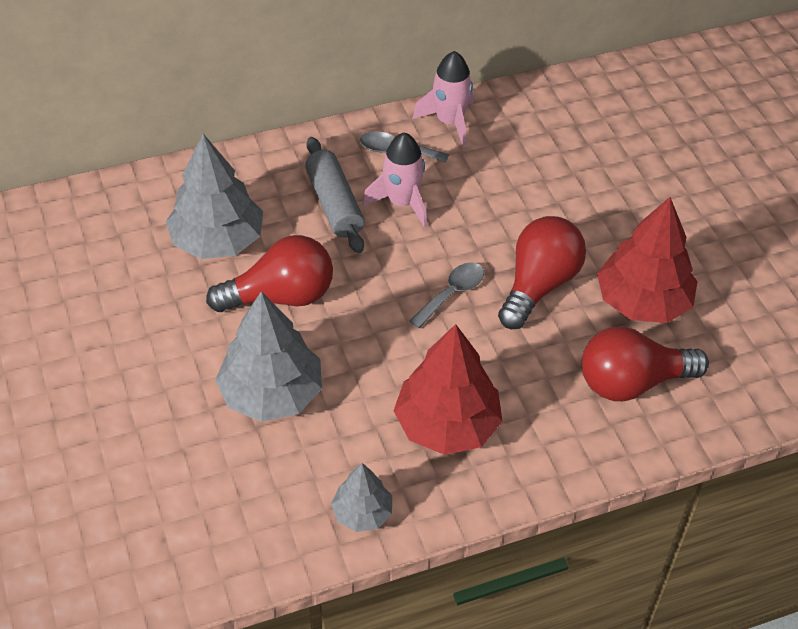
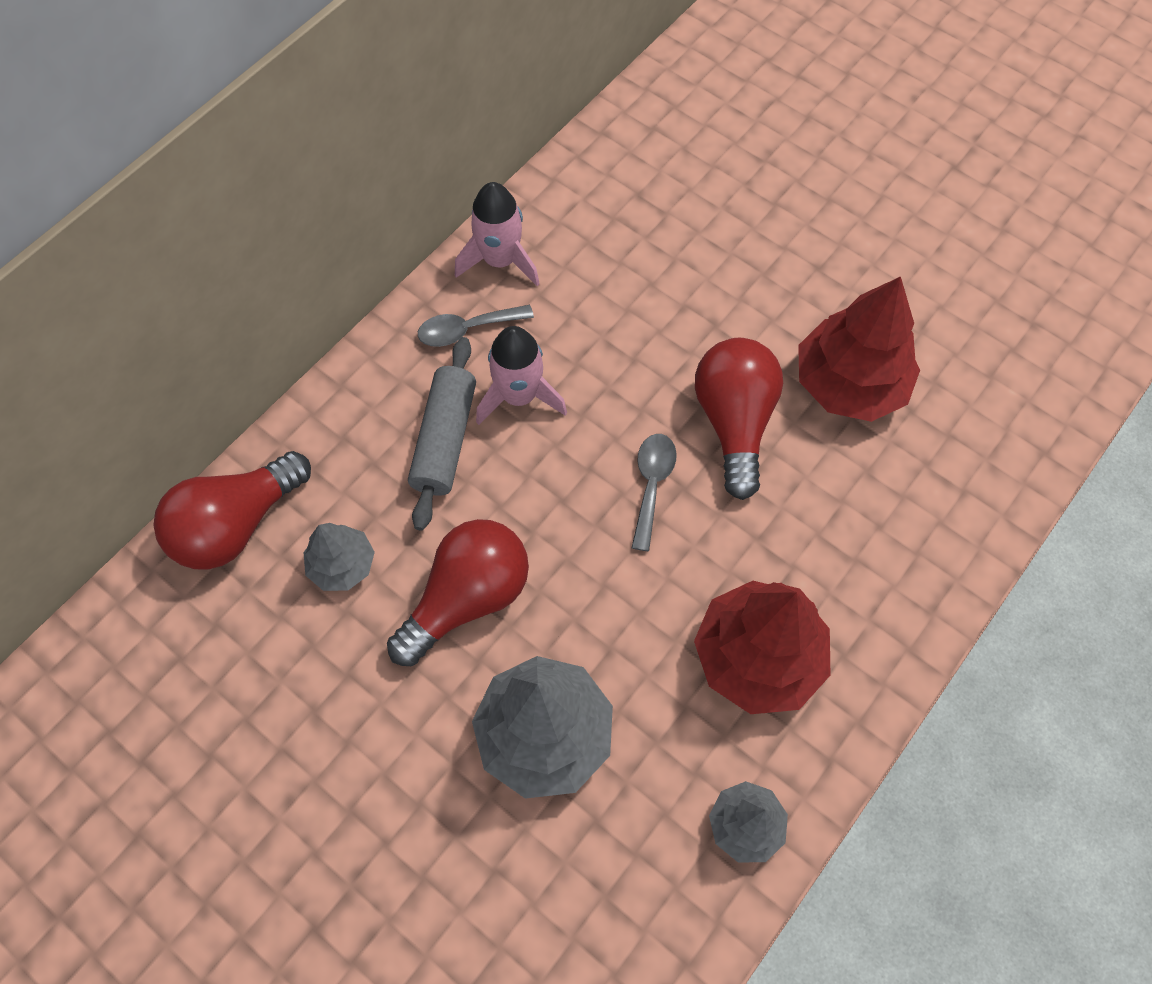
camera: 30 degrees left, 15 degrees up
grey tree [166,134,263,259] -> grey tree [303,523,375,591], size x0.55
grey rolling pin [305,137,364,253] -> grey rolling pin turned 60 degrees clockwise [408,337,476,531]
red light bulb [582,326,709,401] -> red light bulb moved to [153,451,311,570]

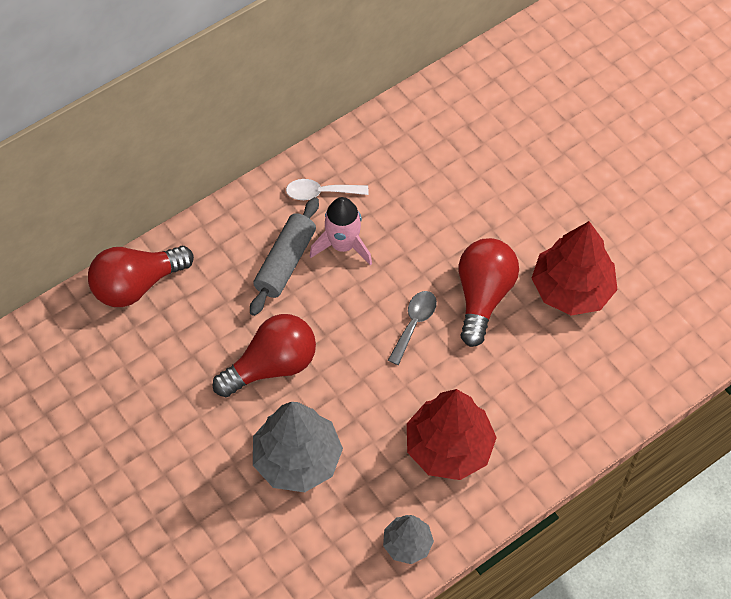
camera: 15 degrees right, 5 degrees down
grey tree [303,523,375,591] -> none
grey spoon [418,305,534,347] -> white spoon [286,179,368,200]
pink rocket [455,182,540,286] -> none

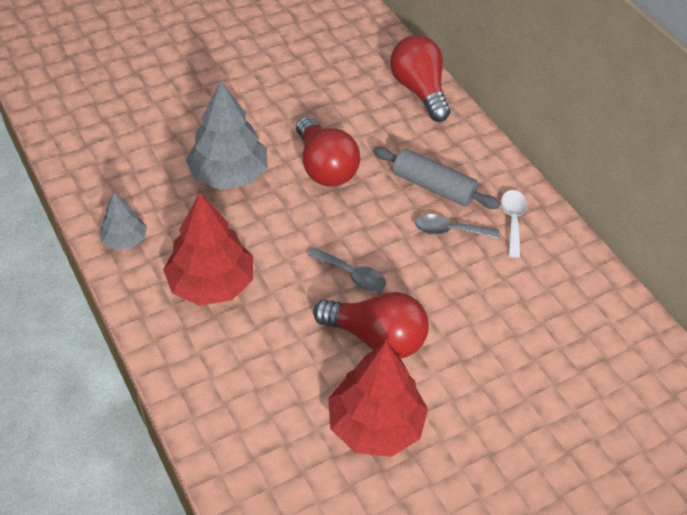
camera: 95 degrees right, 10 degrees down
pink rocket [310,197,372,265] -> grey spoon [415,214,499,239]

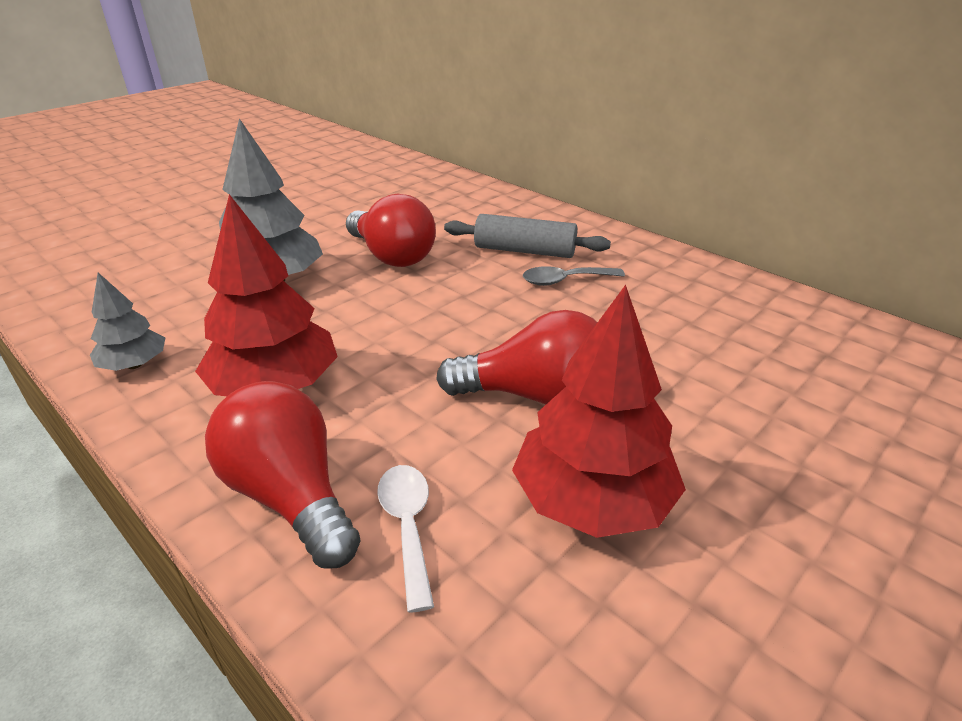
camera: 15 degrees left, 15 degrees down
grey spoon [308,247,386,292] -> none
red light bulb [390,35,451,122] -> red light bulb moved to [205,381,361,568]
white spoon [501,190,527,257] -> white spoon moved to [377,465,434,613]

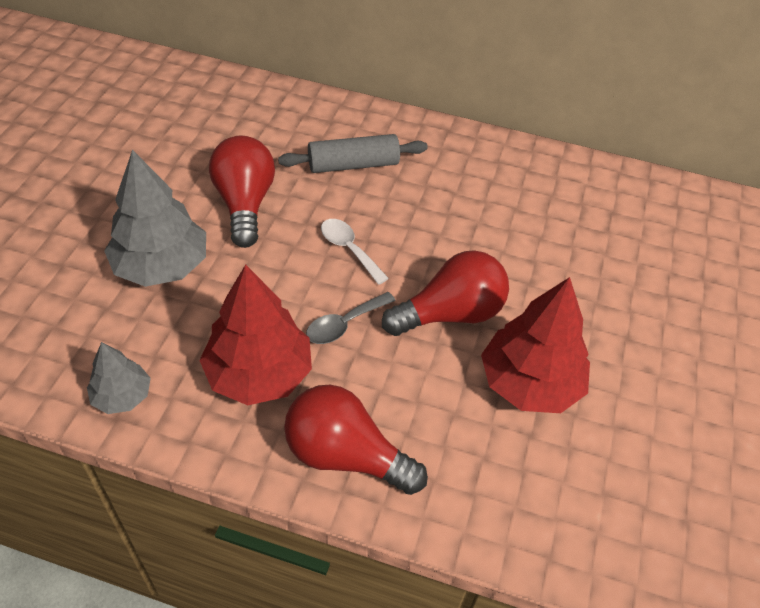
camera: 30 degrees left, 15 degrees up
red light bulb [346,194,436,267] -> red light bulb turned 120 degrees counterclockwise [209,136,275,248]
white spoon [377,465,434,613] -> white spoon moved to [321,219,389,285]
grey spoon [523,266,625,286] -> grey spoon moved to [306,292,396,344]

